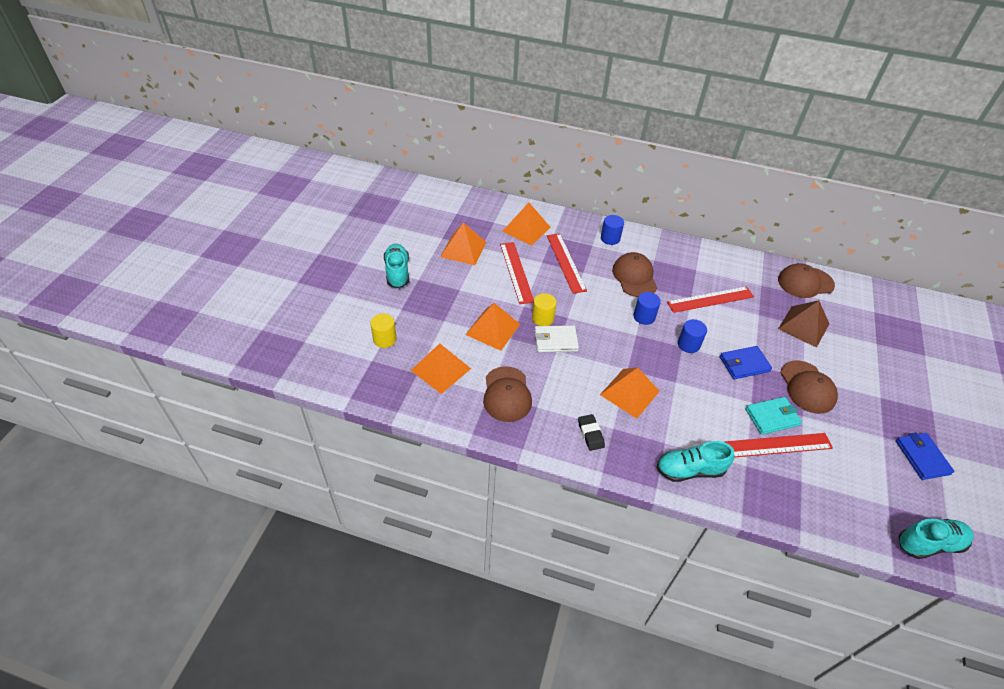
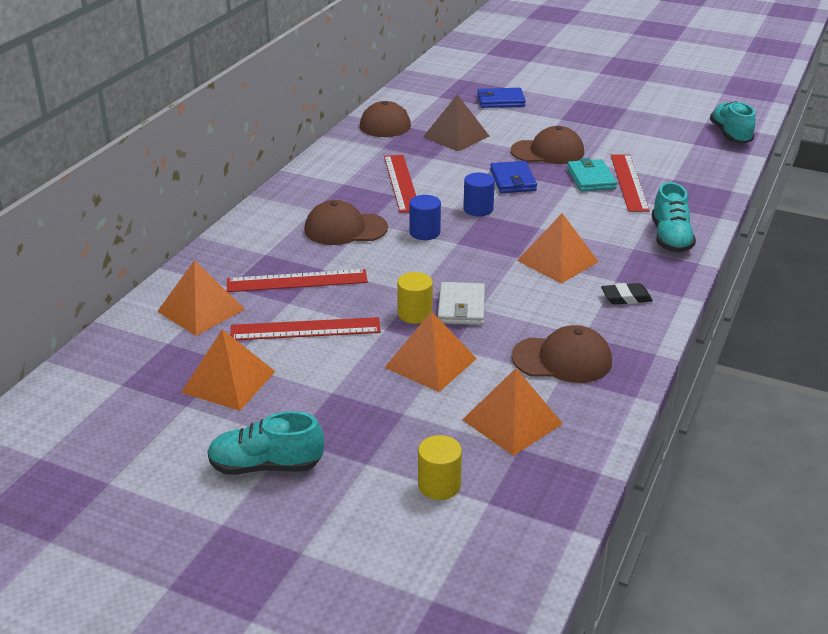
camera: 80 degrees left, 15 degrees down
blue cylinder [601,215,624,245] -> none
blue wallet [896,432,954,480] -> blue wallet moved to [477,88,526,108]

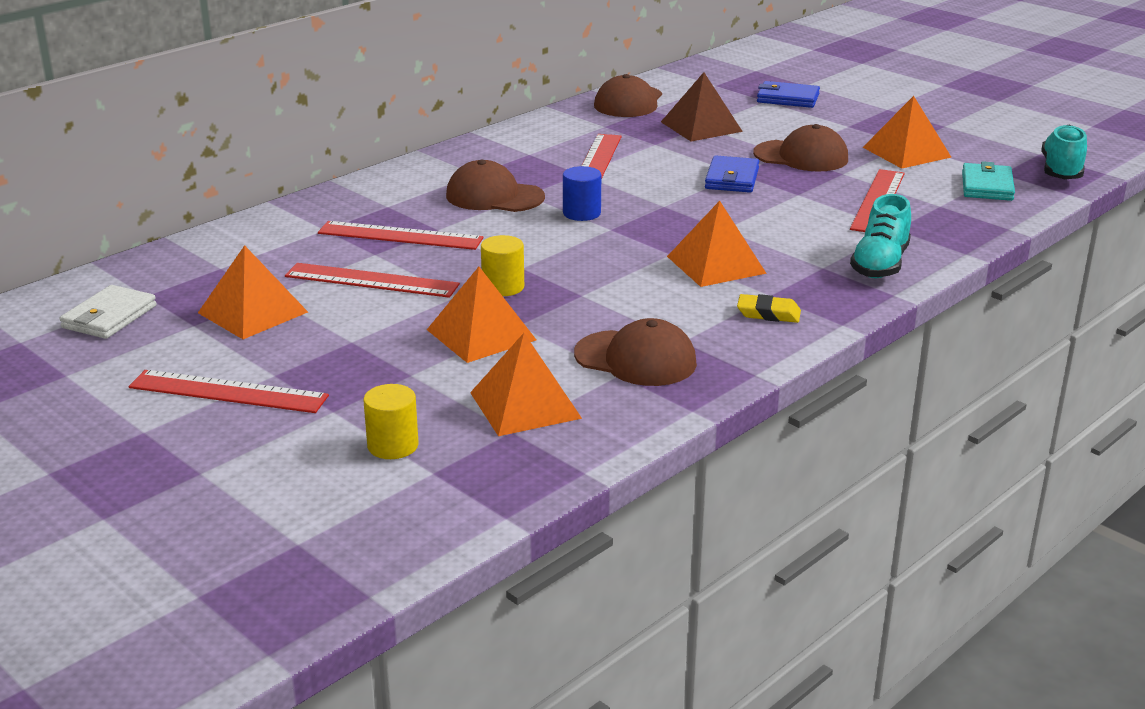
camera: 20 degrees right, 5 degrees down
orange pyramid [157,260,245,336] -> orange pyramid moved to [863,96,952,168]
turquoise shoe [207,411,324,475] -> red ruler [129,370,329,413]
white wallet [438,282,485,325] -> white wallet moved to [59,285,157,339]
blue cylinder [463,173,495,216] -> none
turquoise wallet [567,158,617,191] -> turquoise wallet moved to [962,161,1015,201]
black eraser [601,283,653,305] -> yellow eraser [737,294,801,323]

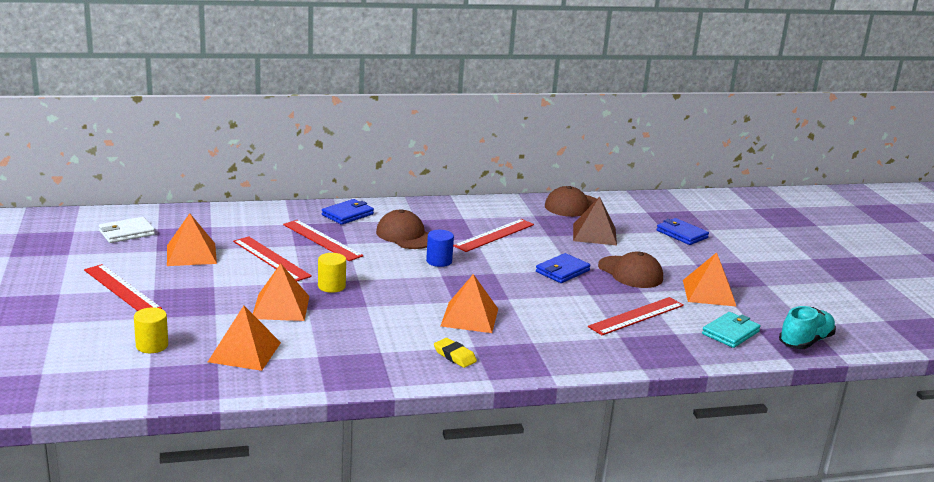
camera: 30 degrees right, 5 degrees down
brown cap [574,318,697,386] -> none
turquoise shoe [850,194,911,278] -> none
none -> blue wallet [322,199,374,225]

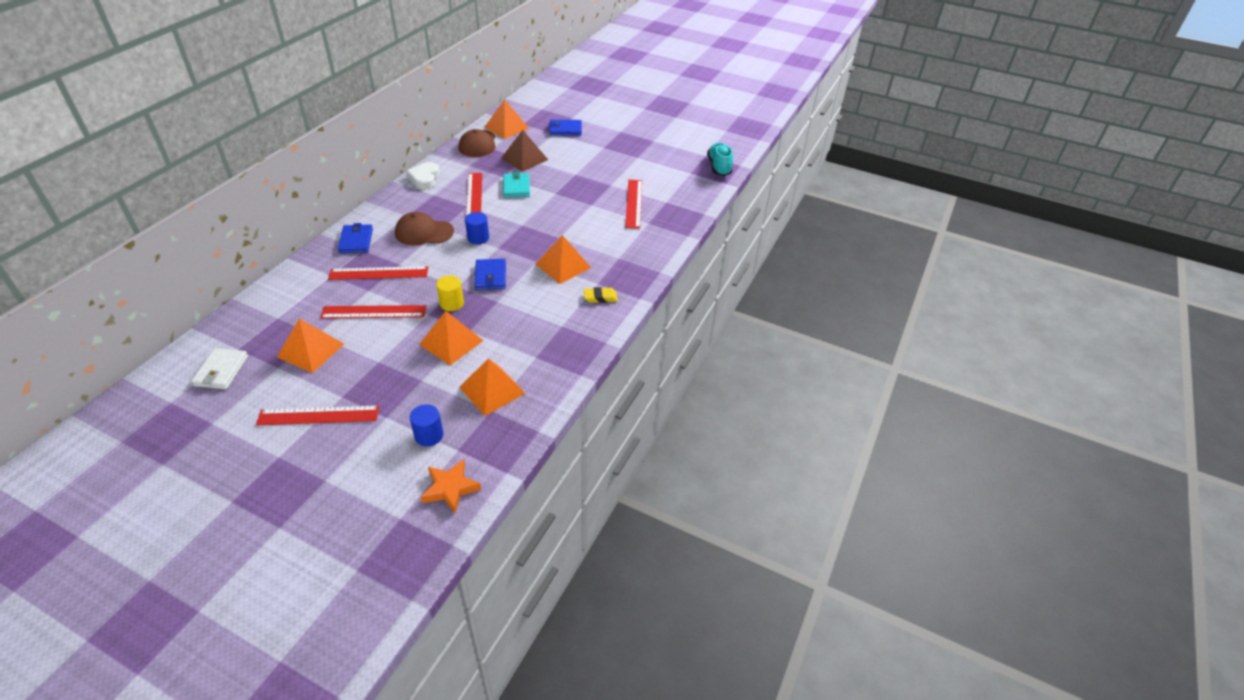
camera: 50 degrees left, 20 degrees up
yellow cylinder [134,307,168,353] -> blue cylinder [410,404,443,446]
blue wallet [536,253,591,283] -> blue wallet moved to [475,259,506,290]
brown cap [598,251,663,288] -> none
orange pyramid [683,252,737,307] -> orange pyramid moved to [485,99,529,139]
turquoise wallet [702,312,761,348] -> turquoise wallet moved to [503,172,530,198]
none -> white heart [406,162,440,189]
none -> orange star [421,459,481,513]

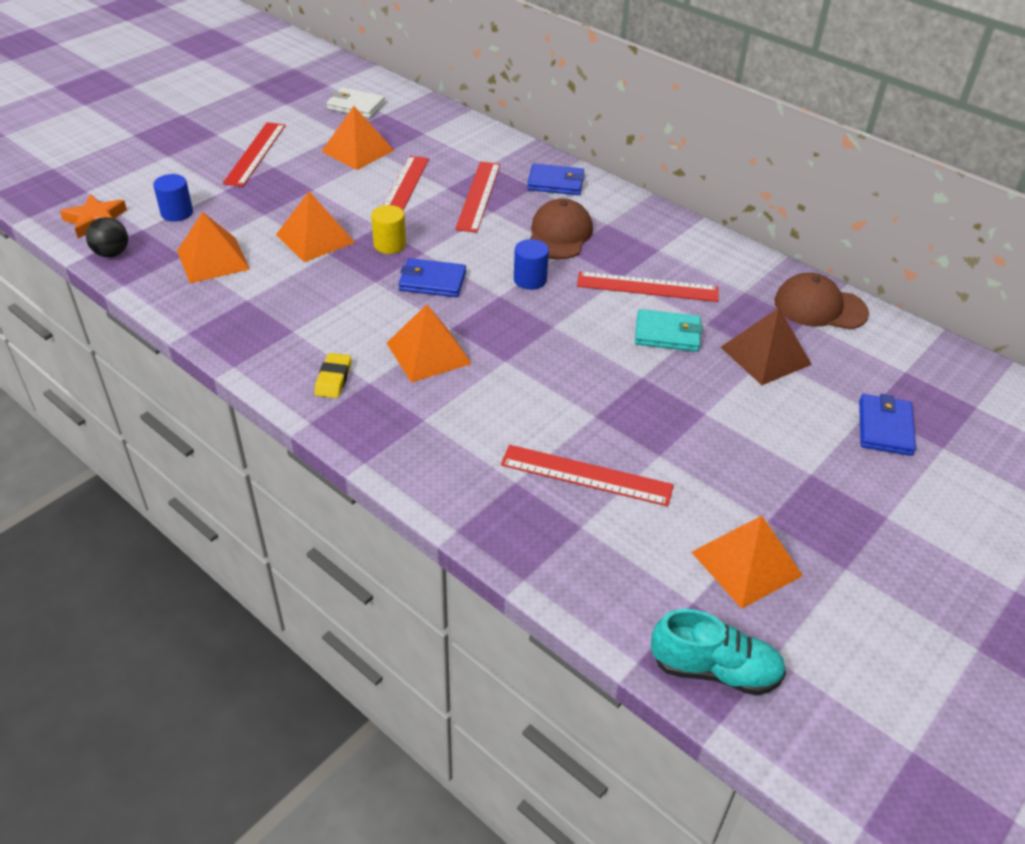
camera: 105 degrees right, 0 degrees up
white heart [406,162,440,189] -> none
orange pyramid [485,99,529,139] -> orange pyramid moved to [691,515,803,609]
none -> black ball [86,217,128,257]

